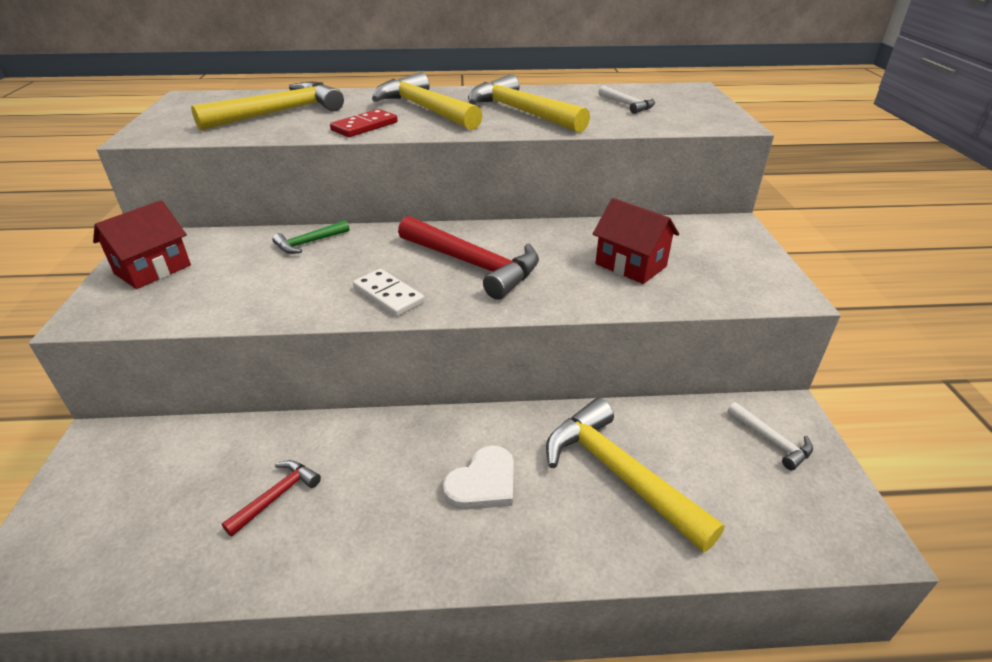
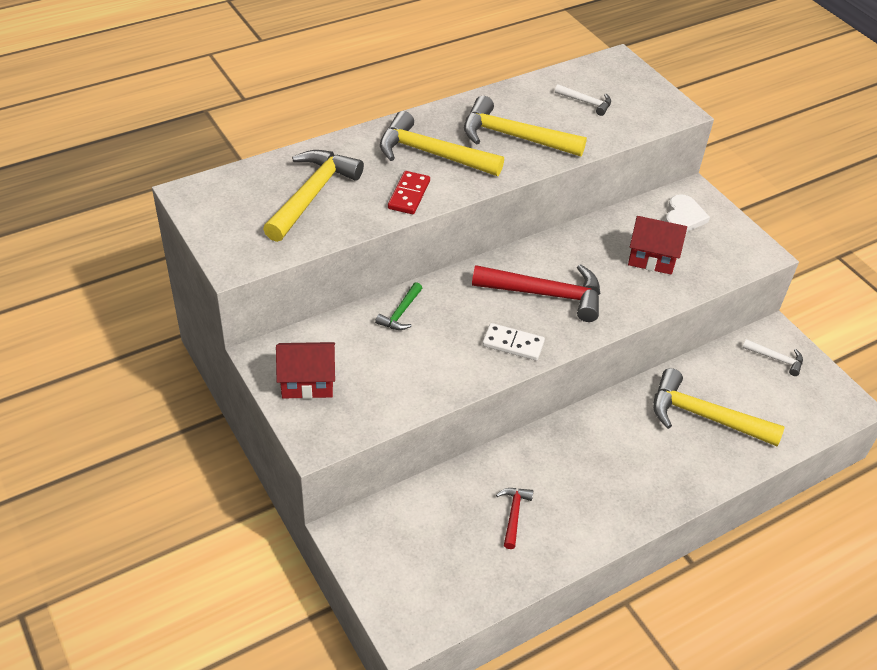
camera: 30 degrees left, 10 degrees up
red house [93,200,191,289] -> red house turned 75 degrees clockwise [276,342,335,399]
white heart [443,445,514,510] -> white heart moved to [665,194,710,232]

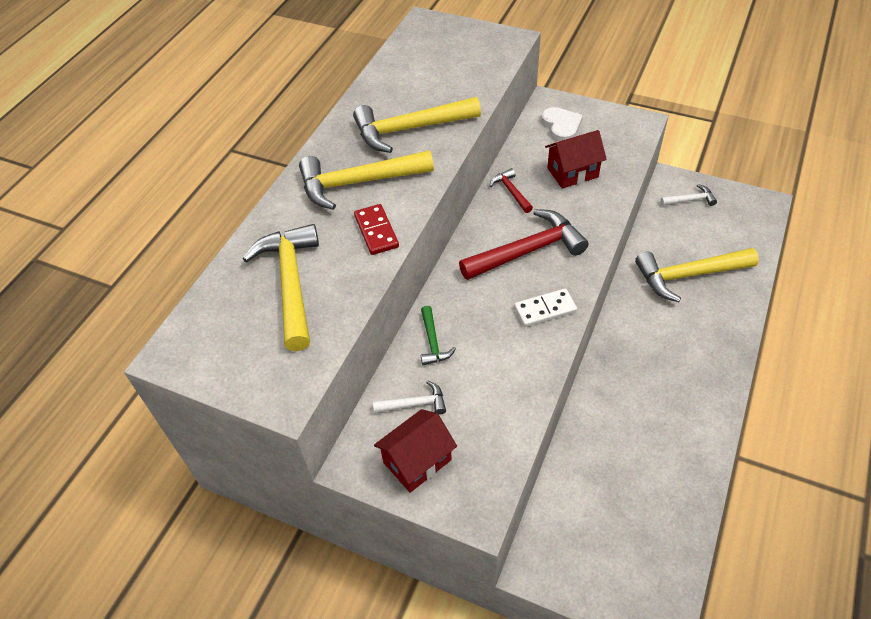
camera: 30 degrees left, 5 degrees up
red hammer [496,488,533,549] -> red hammer moved to [490,168,533,213]
white hammer [555,84,611,116] -> white hammer moved to [373,381,446,415]

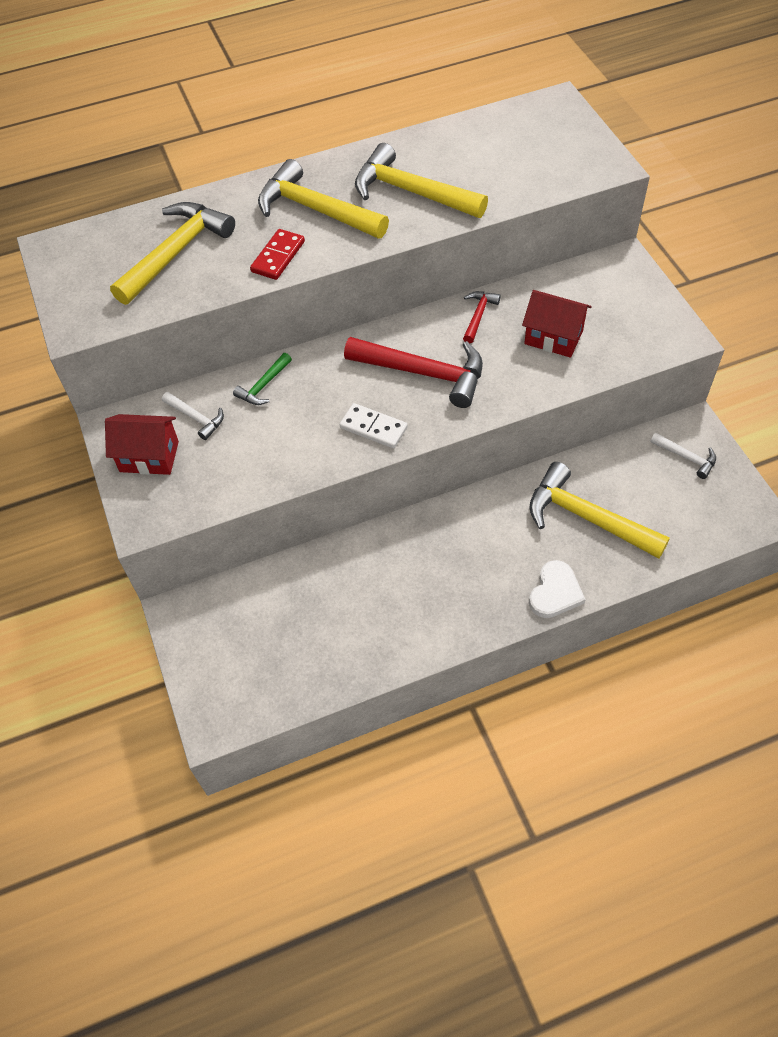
camera: 45 degrees right, 5 degrees up
white heart [541,107,583,141] -> white heart moved to [529,560,586,618]

